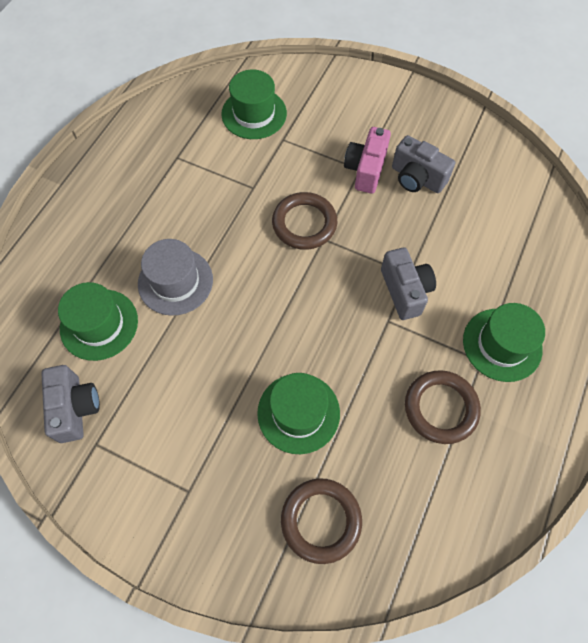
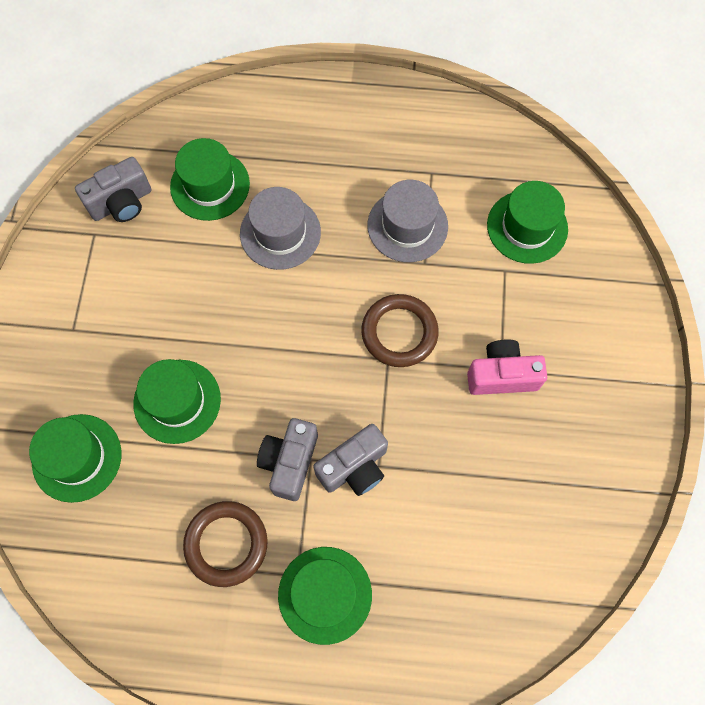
camera: 70 degrees right, 5 degrees up
brown ring [281,478,362,564] -> green hat [29,414,121,503]
grey camera [392,135,455,193] -> grey camera moved to [257,418,318,501]
none -> grey hat [367,180,448,262]

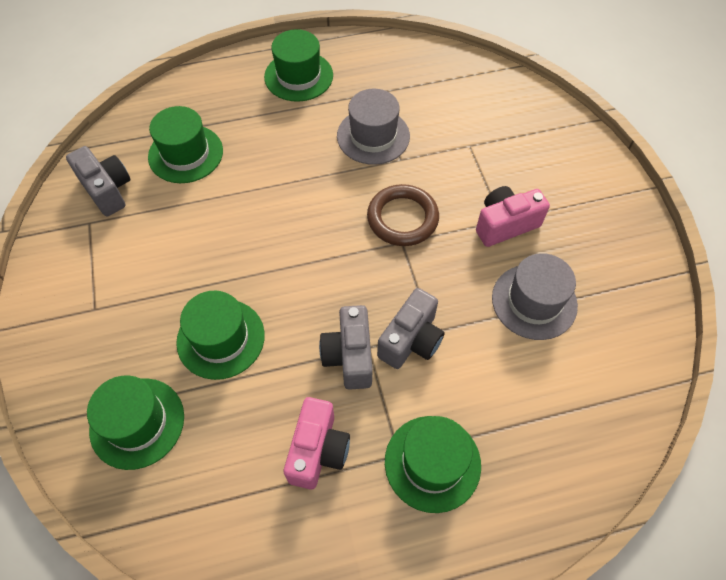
camera: 20 degrees left, 10 degrees down
grey camera [75,157,152,222] -> grey camera turned 75 degrees counterclockwise [66,146,131,217]
brown ring [183,501,268,587] -> pink camera [284,397,350,489]
grey hat [240,187,321,270] -> grey hat moved to [492,253,578,340]
green hat [487,181,568,264] -> green hat moved to [264,29,333,102]

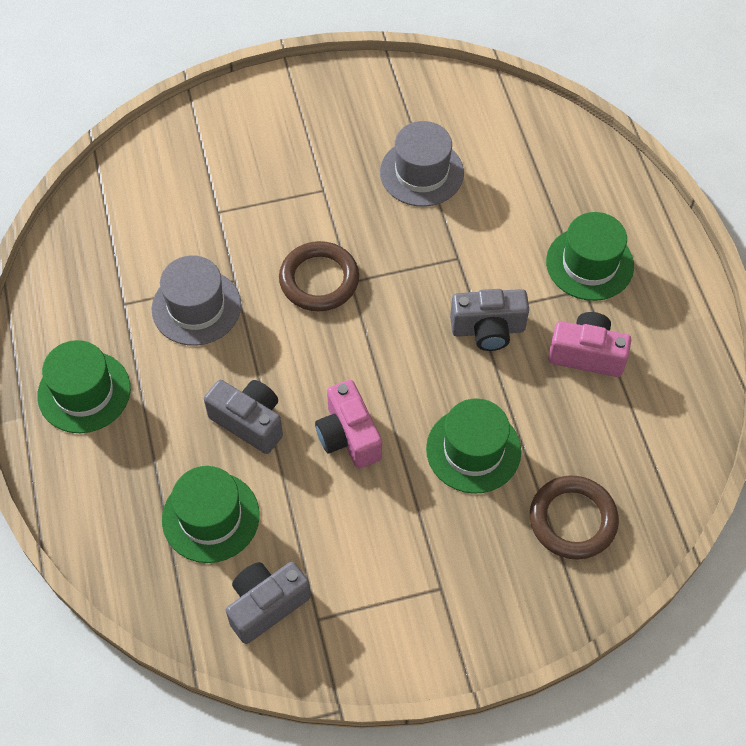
camera: 90 degrees left, 0 degrees up
green hat [87,375,184,470] -> brown ring [530,475,619,559]
grey camera [377,288,445,369] -> grey camera moved to [204,380,283,454]
pink camera [476,186,550,247] -> pink camera moved to [315,380,382,469]

